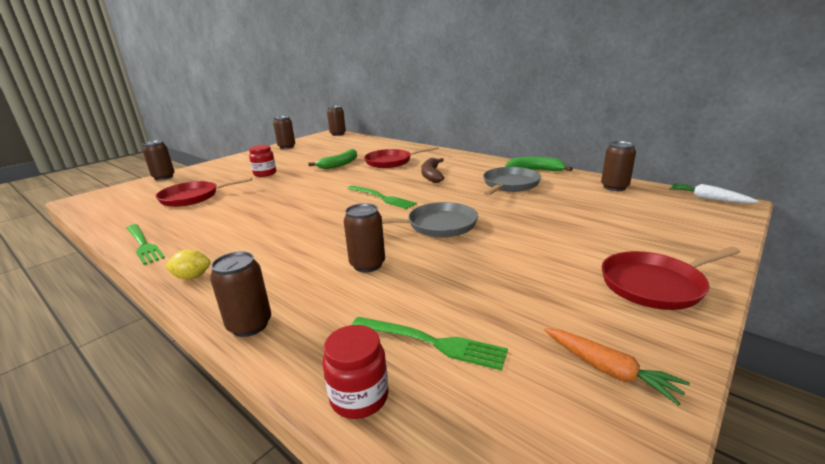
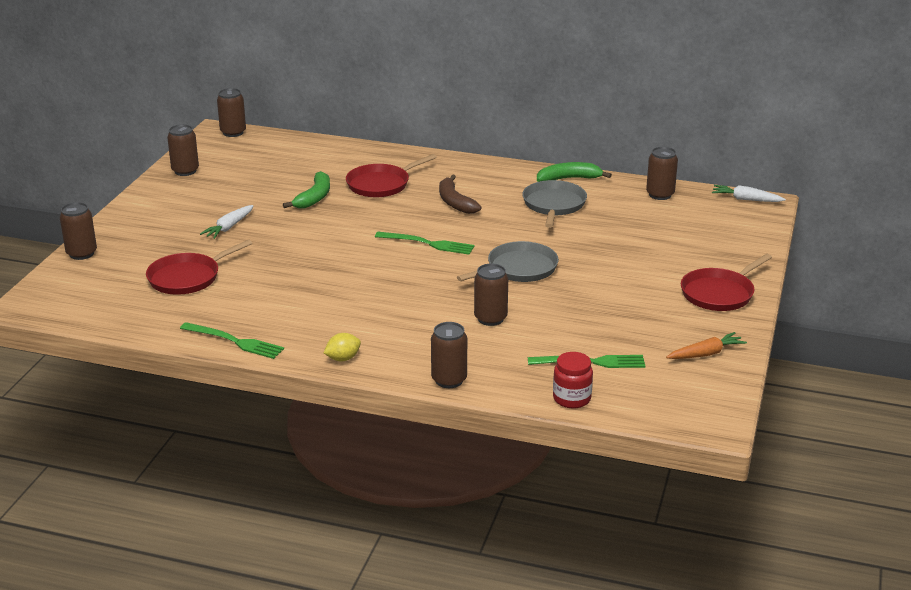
camera: 25 degrees left, 5 degrees up
red jar [249,145,276,177] -> white carrot [200,205,254,239]
orange carrot [544,328,690,406] -> orange carrot turned 45 degrees counterclockwise [666,332,747,359]

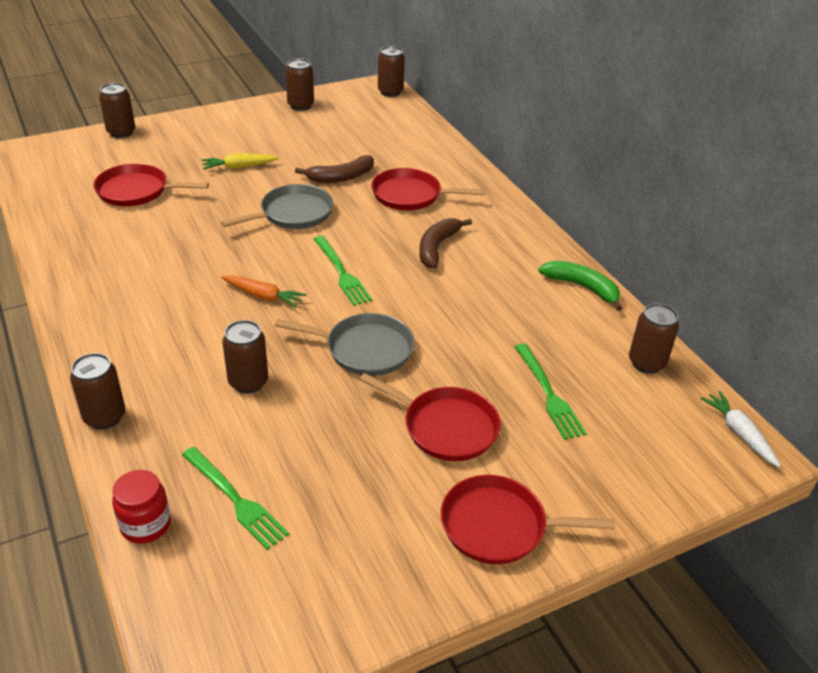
camera: 45 degrees right, 10 degrees up
green fork [180,322,284,359] -> green fork moved to [515,344,587,440]
white carrot [200,205,254,239] -> yellow carrot [202,153,279,170]
green banana [283,171,330,208] -> brown banana [295,155,374,183]
yellow lemon [324,333,361,361] -> none
grey pan [522,180,587,228] -> grey pan moved to [221,184,333,229]
orange carrot [666,332,747,359] -> orange carrot moved to [221,275,307,308]
none -> red pan [359,373,501,461]

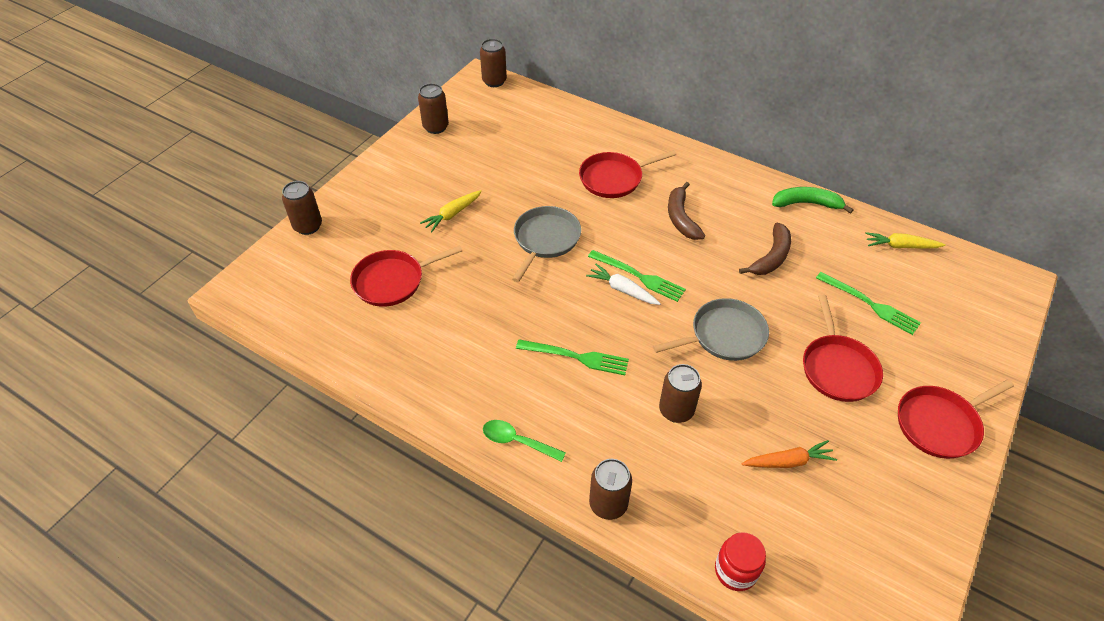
camera: 30 degrees left, 10 degrees up
green fork [182,447,289,550] -> green fork moved to [516,339,629,375]
orange carrot [221,275,307,308] -> orange carrot moved to [741,440,837,468]
brown banana [295,155,374,183] -> brown banana moved to [739,223,791,275]
red pan [359,373,501,461] -> red pan turned 90 degrees clockwise [803,295,883,402]
brown can [629,303,679,374] -> yellow carrot [865,232,946,249]
white carrot [700,391,781,468] -> white carrot moved to [586,264,661,305]
none -> green spoon [483,420,566,462]

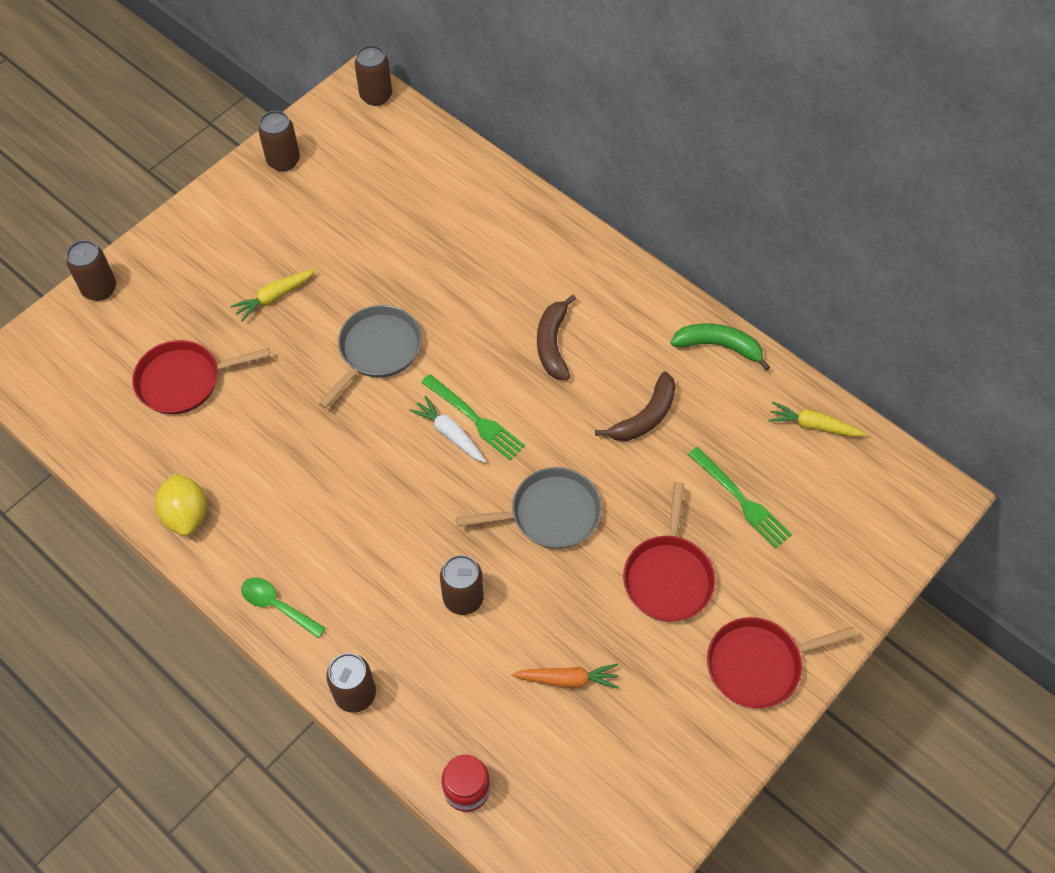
camera: 10 degrees right, 10 degrees up
green fork [516,339,629,375] -> none
red pan [579,150,676,198] -> none
none -> yellow lemon [155,473,207,536]

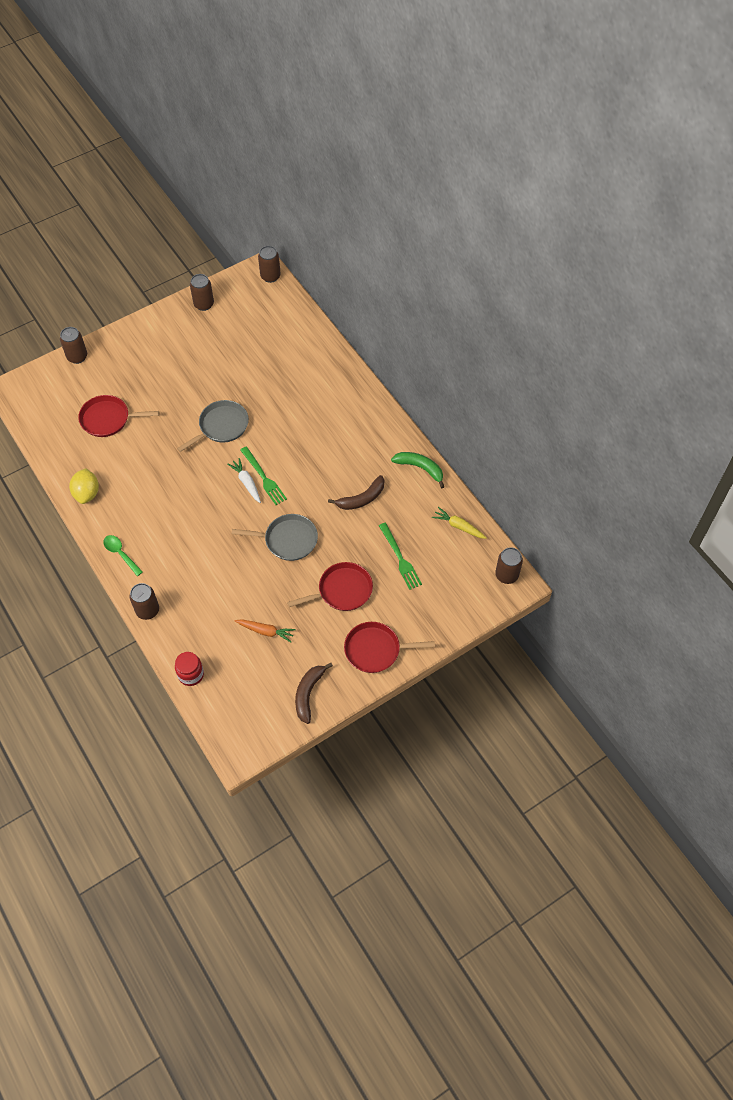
camera: 15 degrees right, 0 degrees up
yellow carrot [231,269,316,321] -> none
brown can [440,555,484,615] -> brown can moved to [495,547,523,584]
brown banana [537,295,576,381] -> brown banana moved to [295,663,333,724]
red pan [623,482,715,621] -> red pan turned 135 degrees counterclockwise [287,562,373,611]

